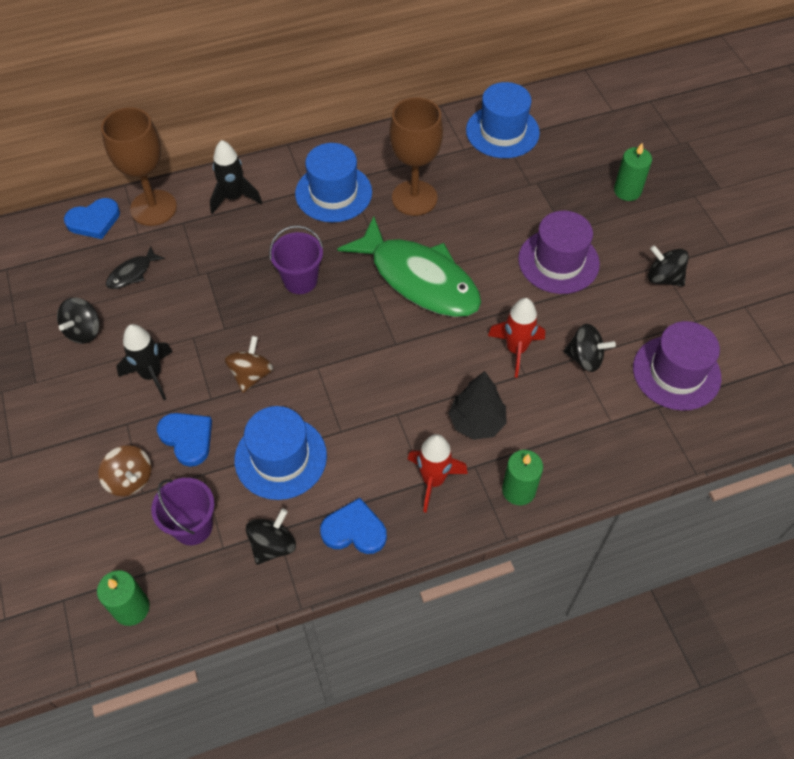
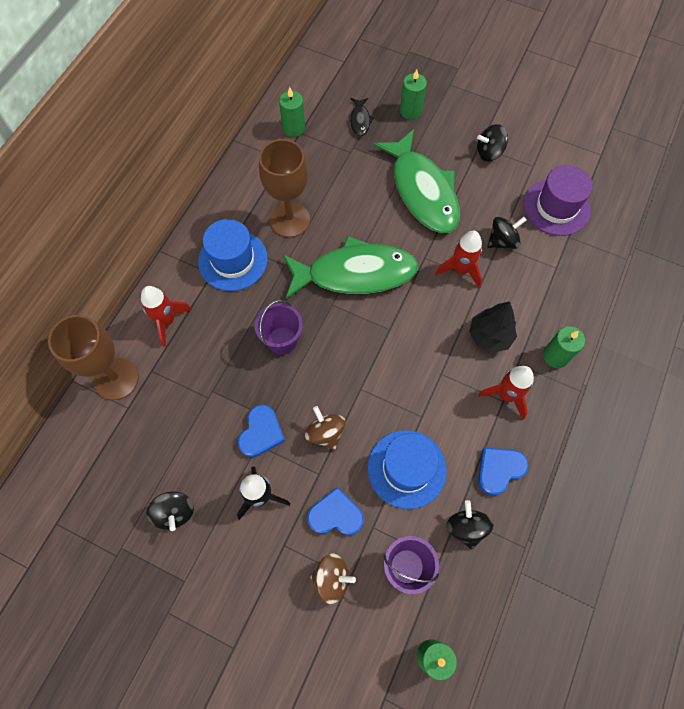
camera: 45 degrees left, 10 degrees up
blue heart [64,198,120,239] -> blue heart moved to [238,404,285,457]
black fish [106,246,165,289] -> black fish moved to [350,98,375,136]
black rocket [210,140,262,214] -> red rocket [141,286,192,347]
blue hat [466,82,540,158] -> green candle [279,87,305,137]
purple hat [518,211,600,294] -> green fish [374,129,460,233]

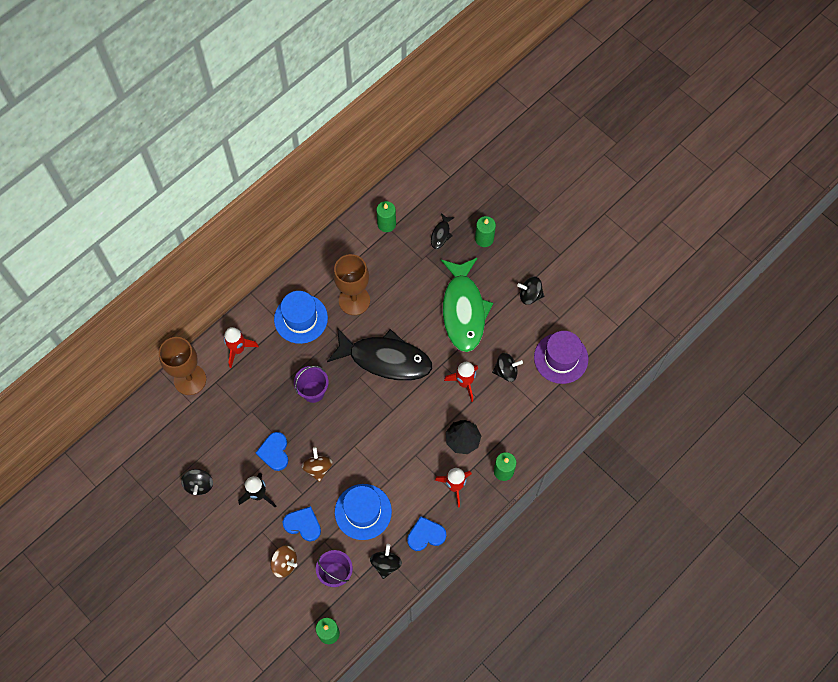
camera: 20 degrees right, 0 degrees up
blue heart [238,404,285,457] -> blue heart turned 135 degrees clockwise [256,432,288,471]
green fish [283,236,418,299] -> black fish [327,328,432,381]

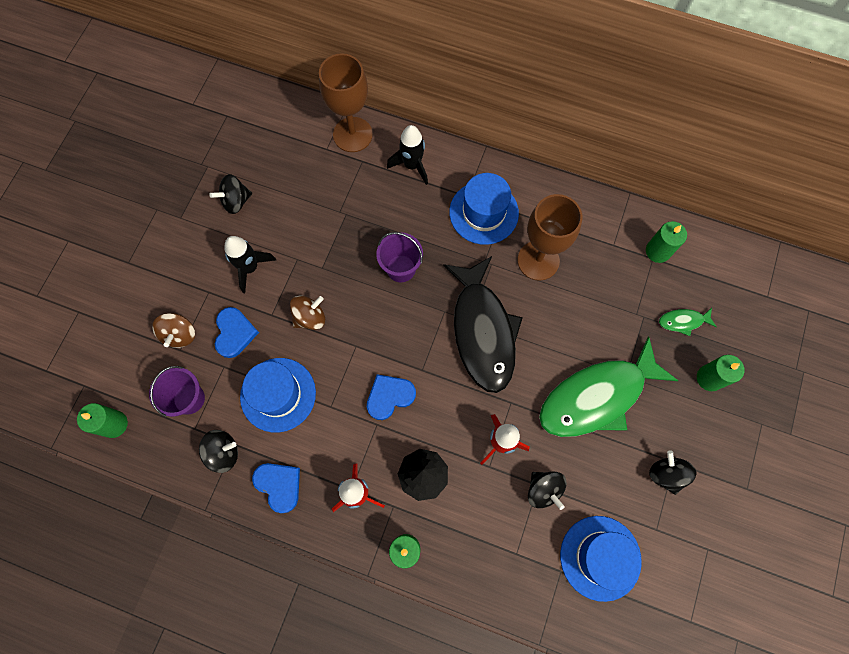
camera: 65 degrees right, 5 degrees up
red rocket [224,327,259,368] -> black rocket [387,125,428,185]
blue heart [256,432,288,471] -> blue heart moved to [367,374,416,420]
black fish [431,213,455,249] -> green fish [659,308,716,336]
purple hat [534,331,588,384] -> blue hat [560,516,642,602]

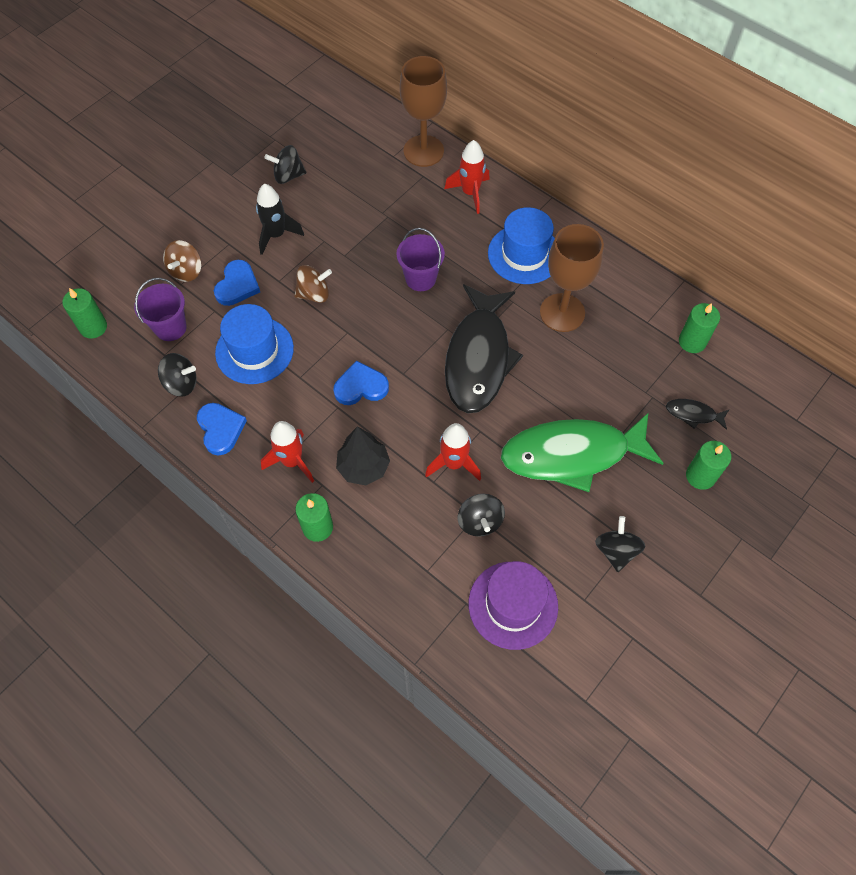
camera: 20 degrees right, 10 degrees down
black rocket [387,125,428,185] -> red rocket [444,140,490,214]
blue hat [560,516,642,602] -> purple hat [468,561,558,650]
green fish [659,308,716,336] -> black fish [666,399,729,430]

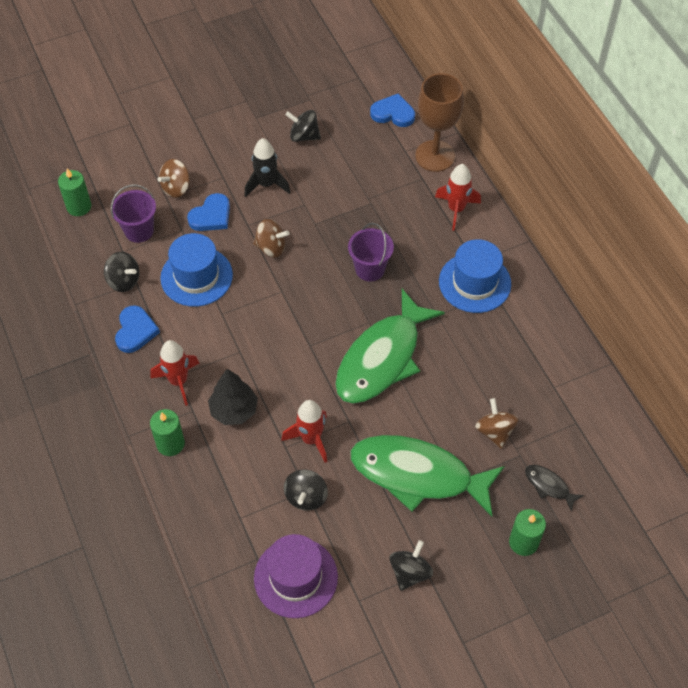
camera: 25 degrees right, 5 degrees down
blue heart [333,360,389,405] -> blue heart moved to [370,93,415,127]
black fish [445,284,523,413] -> green fish [335,289,445,404]
brown goblet [540,224,604,332] -> none
green candle [679,303,720,353] -> none
none -> brown spinning top [475,398,519,449]

